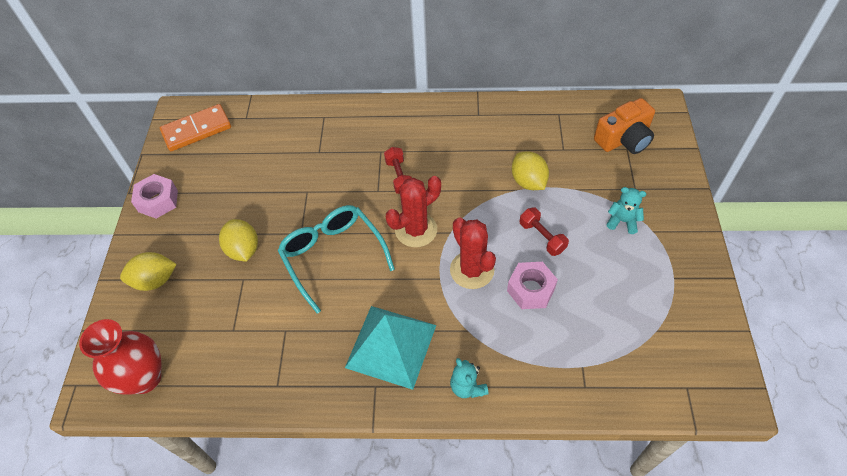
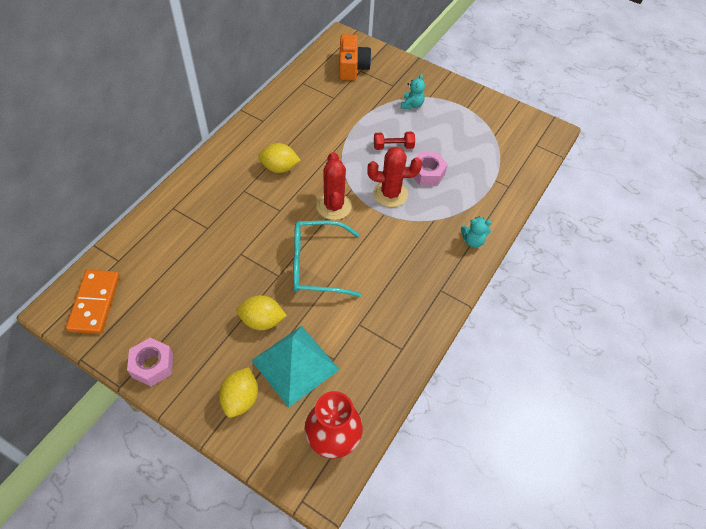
camera: 65 degrees left, 0 degrees up
turquoise pyramid [345,306,436,390] -> turquoise pyramid moved to [251,326,340,408]
red dumbbell [384,147,412,194] -> none
yellow lemon [512,151,549,190] -> yellow lemon moved to [258,143,301,173]
turquoise teddy bear [607,187,646,234] -> turquoise teddy bear turned 150 degrees clockwise [401,74,425,109]

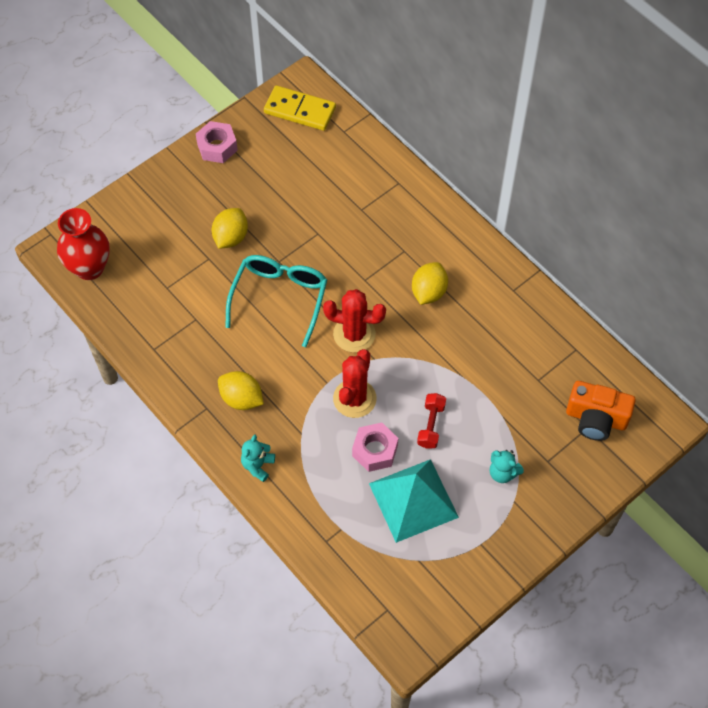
camera: 110 degrees right, 5 degrees up
orange domino [66,270,120,334] -> yellow domino [264,86,336,131]
yellow lemon [219,367,258,418] -> yellow lemon moved to [218,371,264,410]
turquoise pyramid [251,326,340,408] -> turquoise pyramid moved to [369,459,459,543]

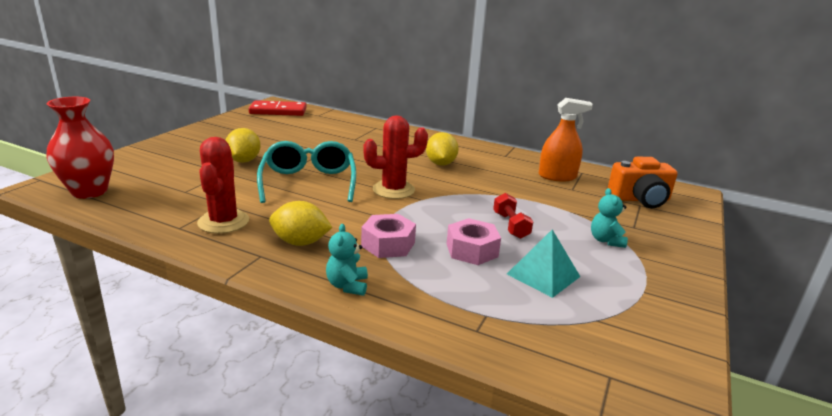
camera: 25 degrees left, 35 degrees down
pink nut [196,121,238,163] -> pink nut moved to [361,214,416,258]
yellow domino [264,86,336,131] -> red domino [249,100,307,116]
red cactus [333,349,377,418] -> red cactus moved to [197,137,249,234]
turquoise pyramid [369,459,459,543] -> turquoise pyramid [507,229,580,298], size x0.64
turquoise teddy bear [490,450,524,483] -> turquoise teddy bear turned 75 degrees clockwise [591,188,628,248]
none -> orange spray bottle [539,98,593,181]

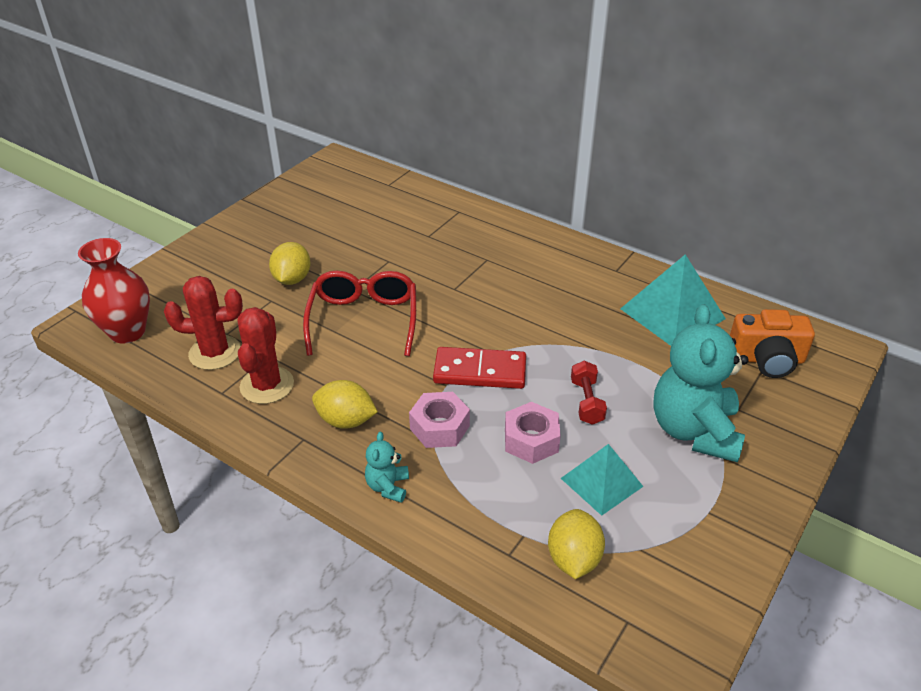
camera: 10 degrees right, 15 degrees up
red domino [249,100,307,116] -> red domino moved to [433,347,526,389]
turquoise glasses [257,141,356,203] -> red glasses [303,271,416,356]
red cactus [363,115,428,199] -> red cactus moved to [164,276,243,370]
yellow lemon [426,132,459,166] -> yellow lemon moved to [548,509,605,579]
orange spray bottle [539,98,593,181] -> turquoise pyramid [620,254,726,346]
turquoise teddy bear [591,188,628,248] -> turquoise teddy bear [653,304,749,462], size x2.25

